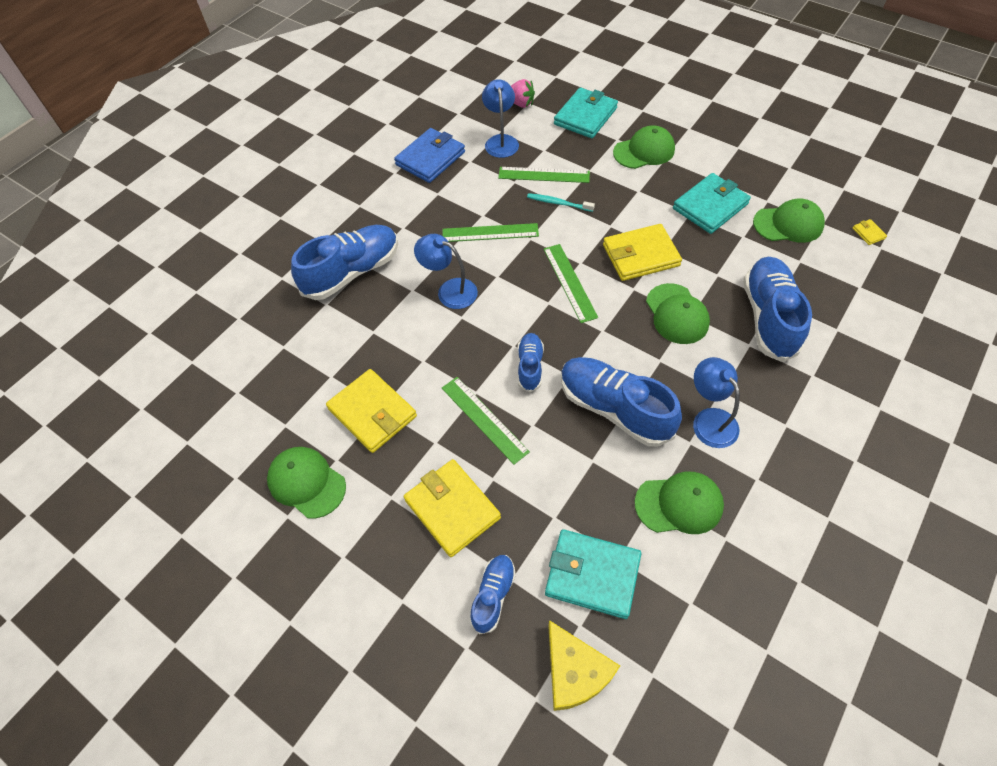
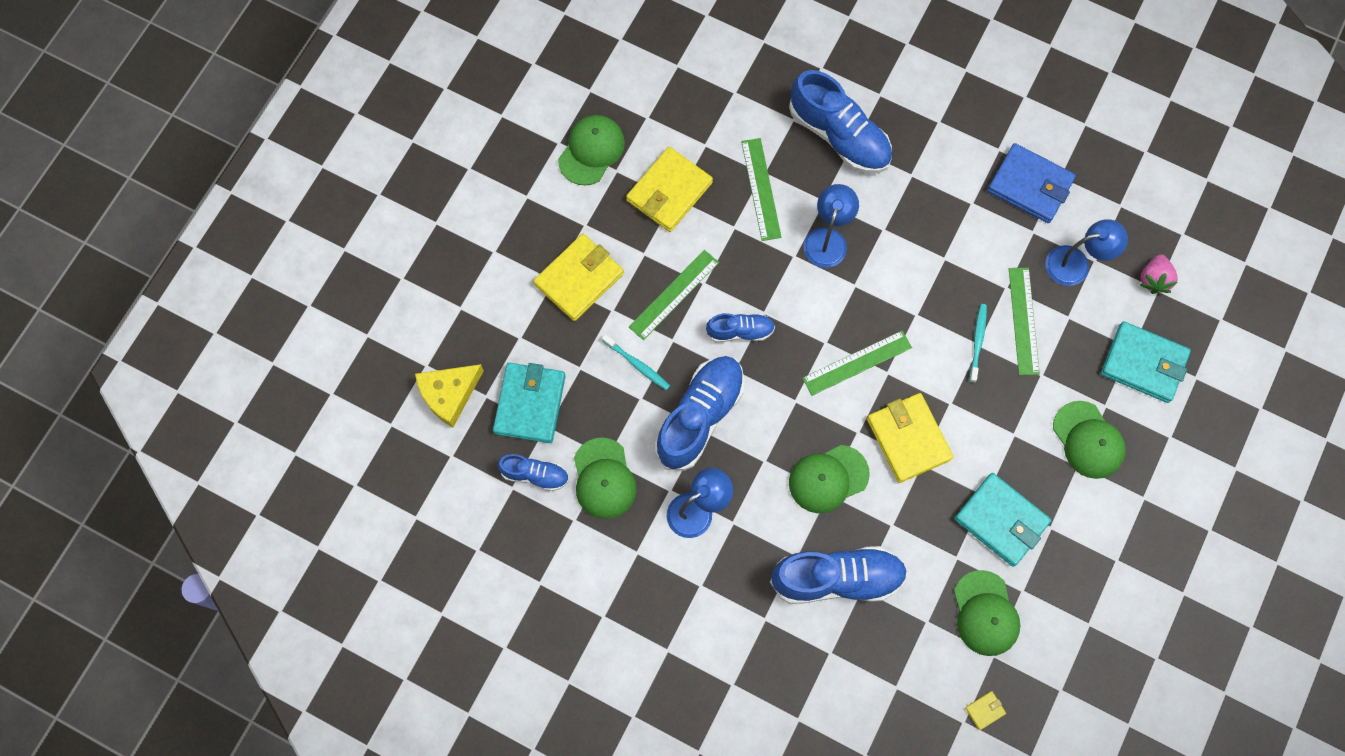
camera: 80 degrees right, 15 degrees up
green ruler [442,223,539,242] -> green ruler moved to [741,138,782,241]
blue shoe [470,555,516,634] -> blue shoe moved to [498,454,569,491]
none -> turquoise toothbrush [602,334,670,390]

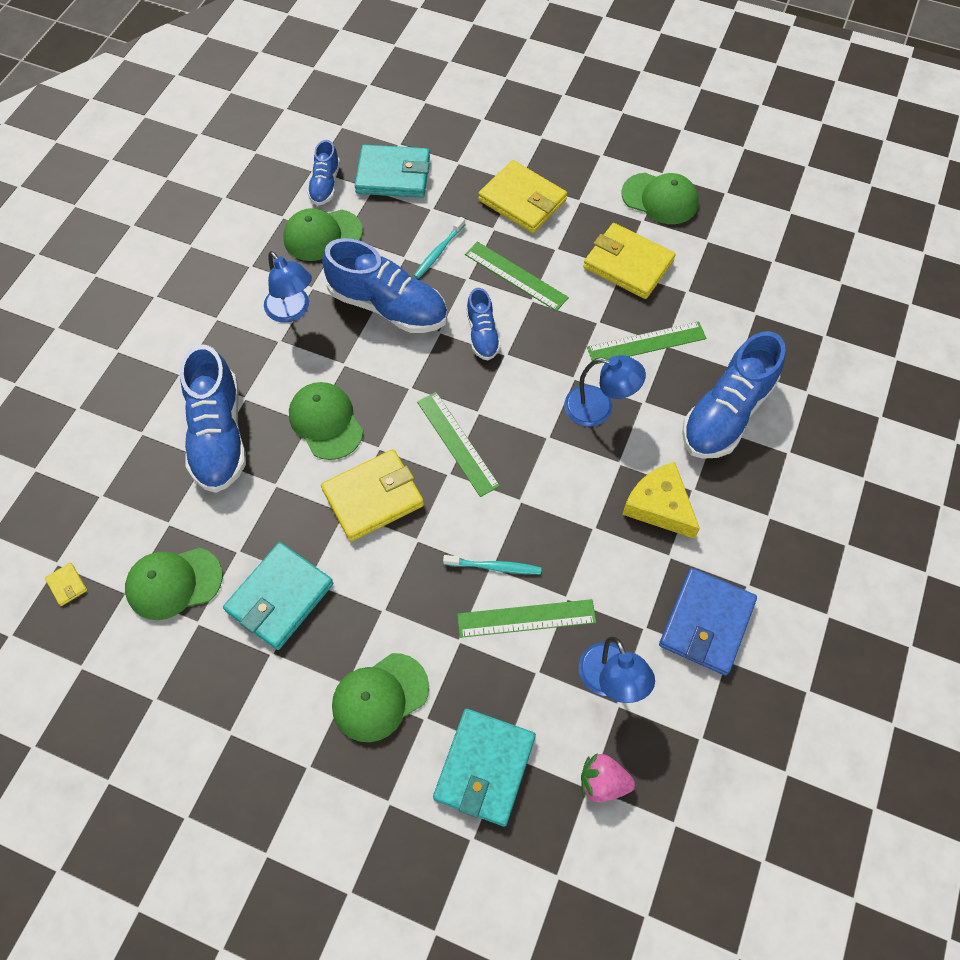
camera: 85 degrees right, 10 degrees down
yellow cheese [415,364,484,427] -> yellow cheese moved to [622,462,700,539]

